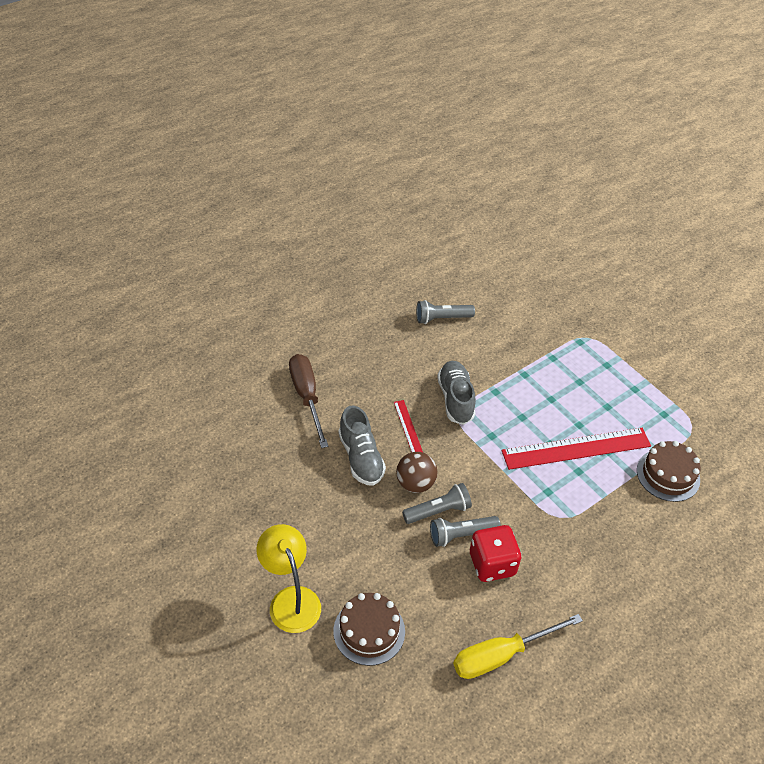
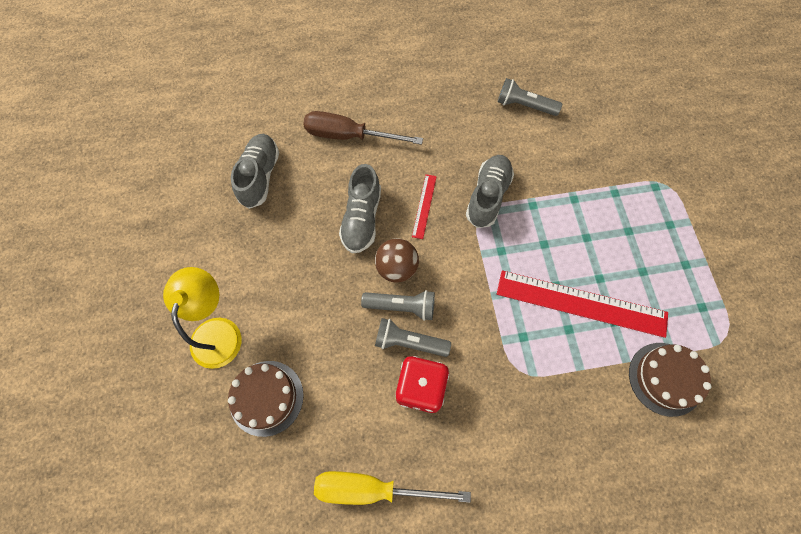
camera: 30 degrees right, 20 degrees up
brown screwdriver [289,354,328,448] -> brown screwdriver turned 90 degrees counterclockwise [303,111,423,145]
none -> grey shoe [231,134,279,209]

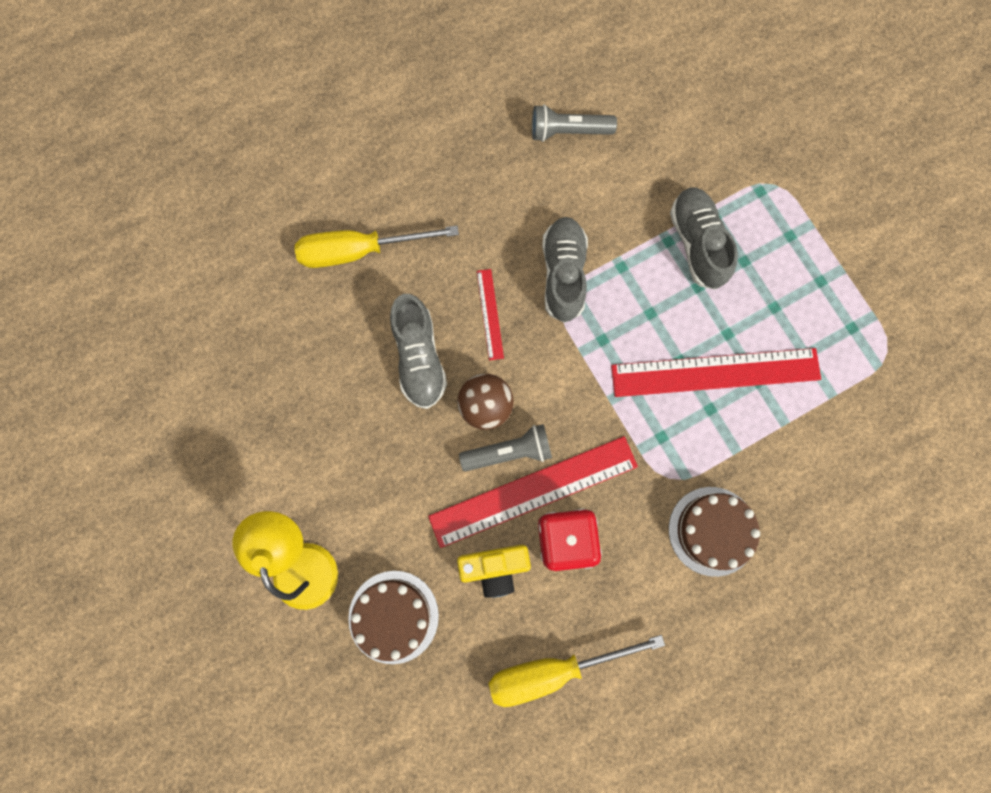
camera: 20 degrees left, 10 degrees up
grey shoe [231,134,279,209] -> grey shoe moved to [670,187,738,290]
brown screwdriver [303,111,423,145] -> yellow screwdriver [295,225,459,268]
grey flashlight [375,318,451,357] -> red ruler [428,436,638,548]
brown cake [629,343,712,417] -> brown cake moved to [669,487,760,577]
none -> yellow camera [457,544,531,598]

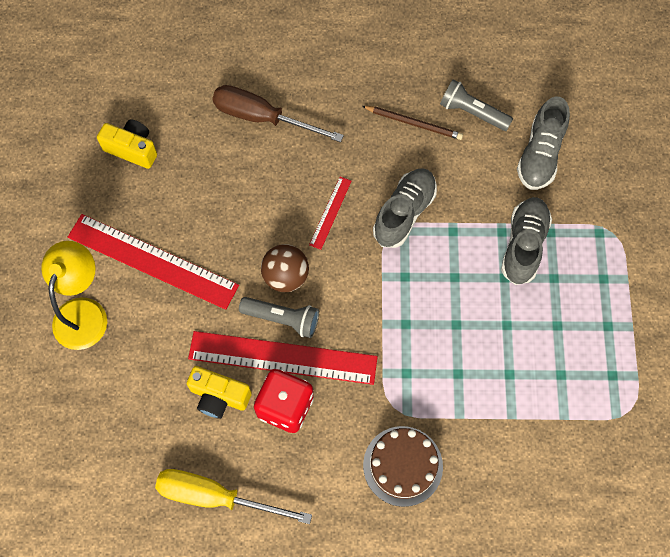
camera: 30 degrees right, 10 degrees down
yellow screwdriver [295,225,459,268] -> brown screwdriver [212,85,344,142]
brown cake [348,571,439,664] -> none
grey shoe [390,294,447,409] -> grey shoe moved to [517,97,570,190]
red ruler [611,348,821,397] -> red ruler moved to [68,214,239,310]
none -> yellow camera [97,119,157,169]
none -> brown pencil [362,106,463,140]

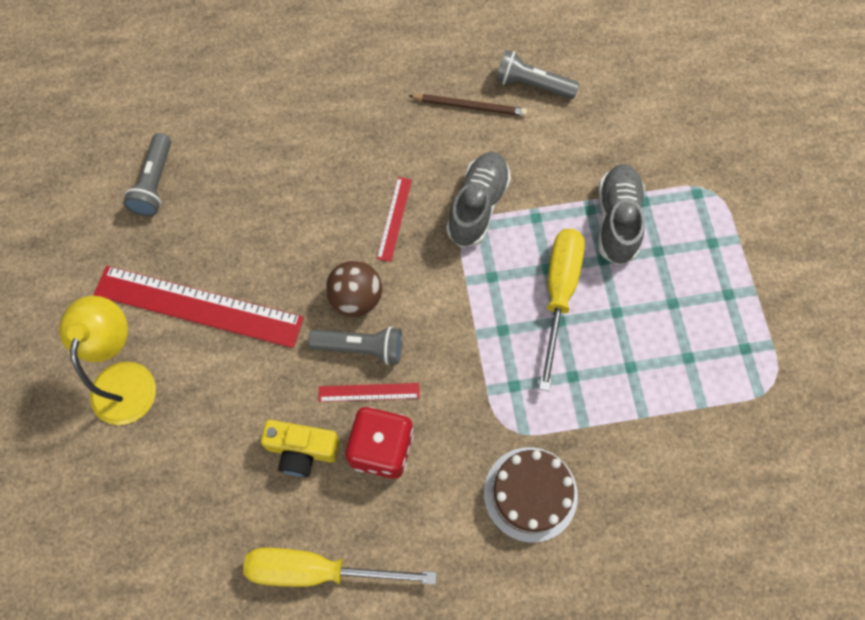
camera: 10 degrees left, 0 degrees up
yellow camera [97,119,157,169] -> grey flashlight [123,133,171,217]
red ruler [188,331,378,385] -> red ruler [319,383,420,402], size x0.46
brown screwdriver [212,85,344,142] -> none
grey shoe [517,97,570,190] -> none
none -> yellow screwdriver [539,229,585,391]

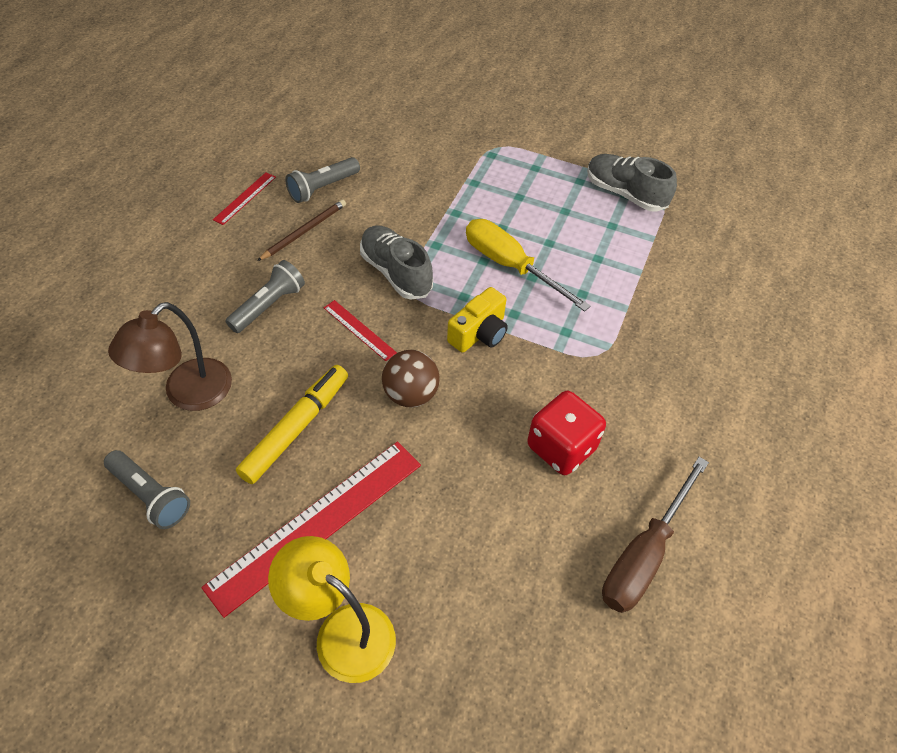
camera: 60 degrees left, 15 degrees down
yellow screwdriver [243,547,437,587] -> brown screwdriver [602,457,709,613]
yellow camera [261,420,340,477] -> yellow camera moved to [447,287,508,353]
grey flashlight [308,326,402,365] -> grey flashlight moved to [225,260,305,333]
red ruler [319,383,420,402] -> red ruler moved to [213,172,276,225]
brown cake [484,447,578,543] -> none
grey shoe [598,164,645,265] -> grey shoe moved to [587,154,677,212]
none -> brown lamp [108,302,232,411]
none -> yellow marker [236,365,348,484]

